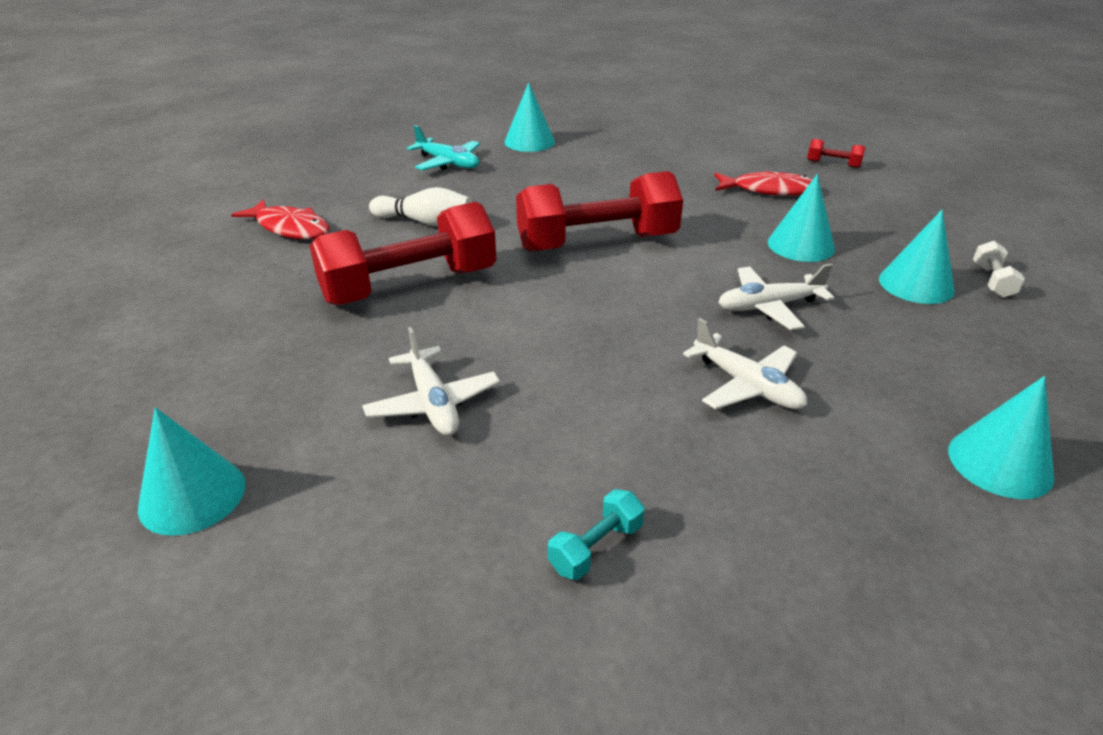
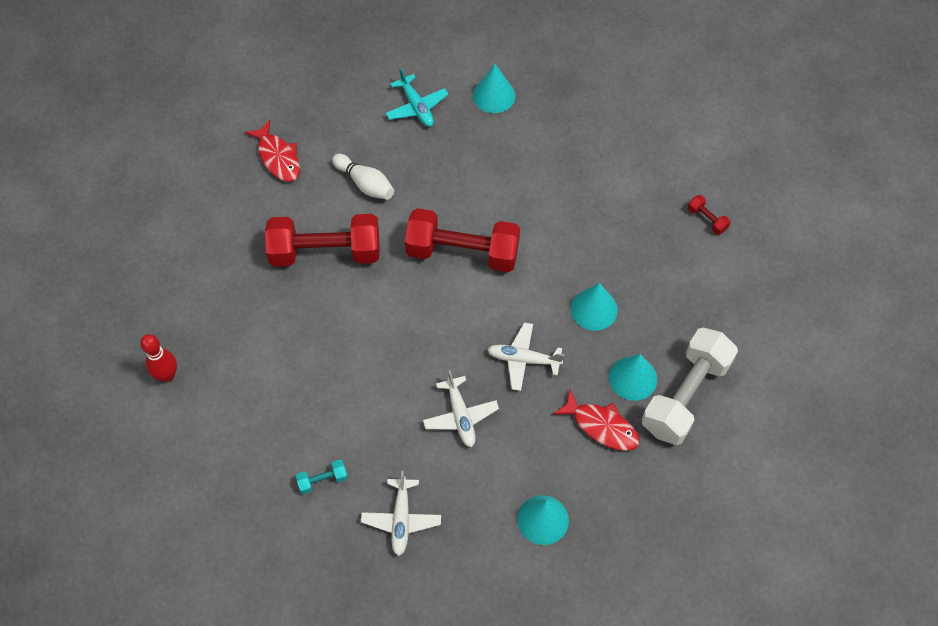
camera: 25 degrees right, 25 degrees up
turquoise cone [138,407,246,536] -> red bowling pin [140,334,177,382]
white plane [362,327,500,436] -> white plane moved to [361,471,441,556]
red fish [714,171,813,196] -> red fish moved to [553,389,640,451]
white dumbbell [973,241,1025,298] -> white dumbbell [642,328,738,445], size x2.47

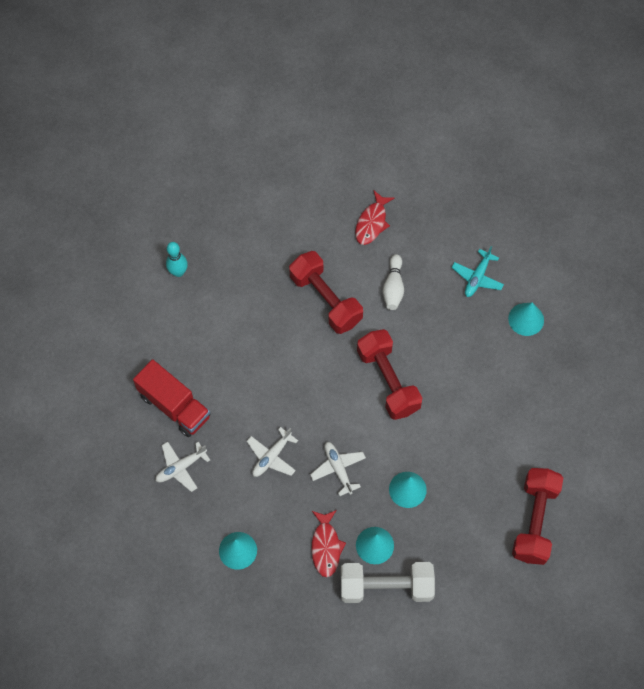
camera: 55 degrees right, 5 degrees up
red bowling pin [140,334,177,382] -> turquoise bowling pin [166,242,188,277]
turquoise dumbbell [296,460,348,494] -> red truck [133,359,210,437]
red dumbbell [688,195,731,235] -> red dumbbell [512,468,563,565], size x2.47

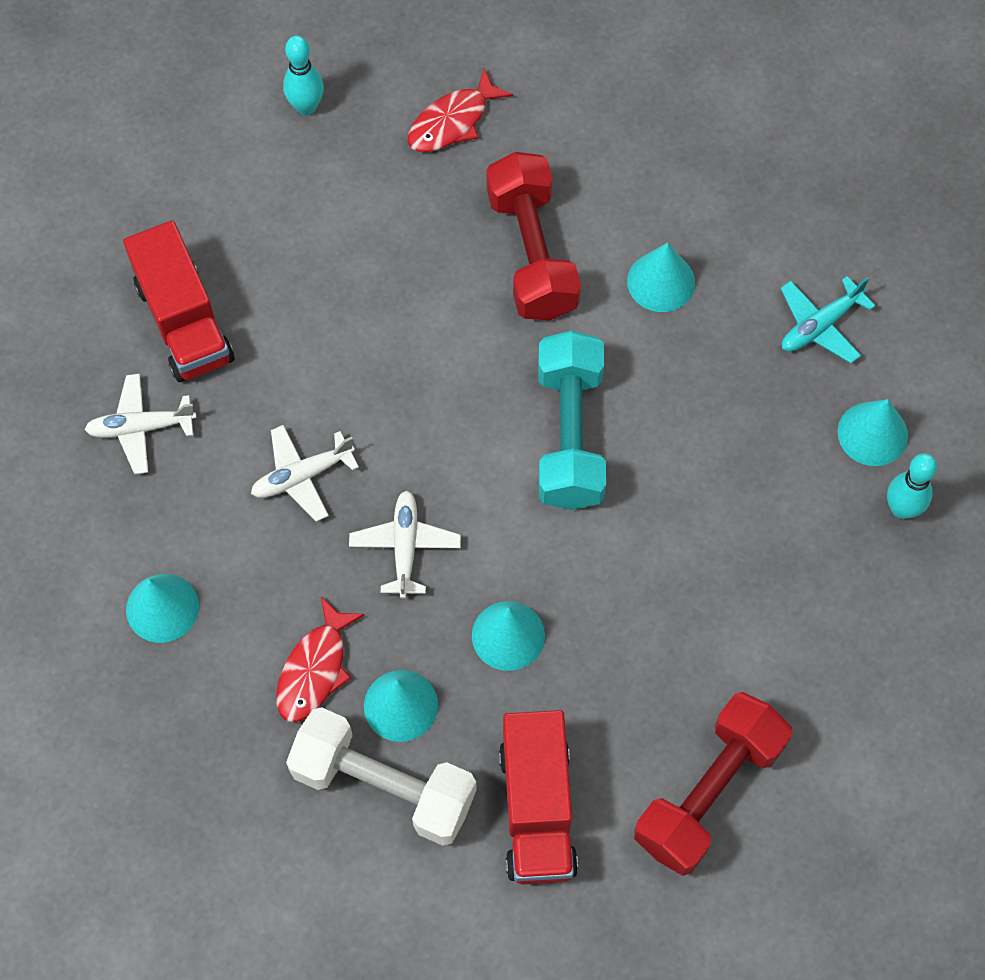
camera: 25 degrees right, 0 degrees up
red fish [355,191,395,245] -> red fish moved to [408,69,513,152]
red dumbbell [357,329,422,420] -> turquoise dumbbell [538,331,606,510]
white bowling pin [383,254,404,310] -> turquoise cone [627,243,695,312]
none -> red truck [499,710,578,884]
none -> turquoise bowling pin [887,453,937,519]

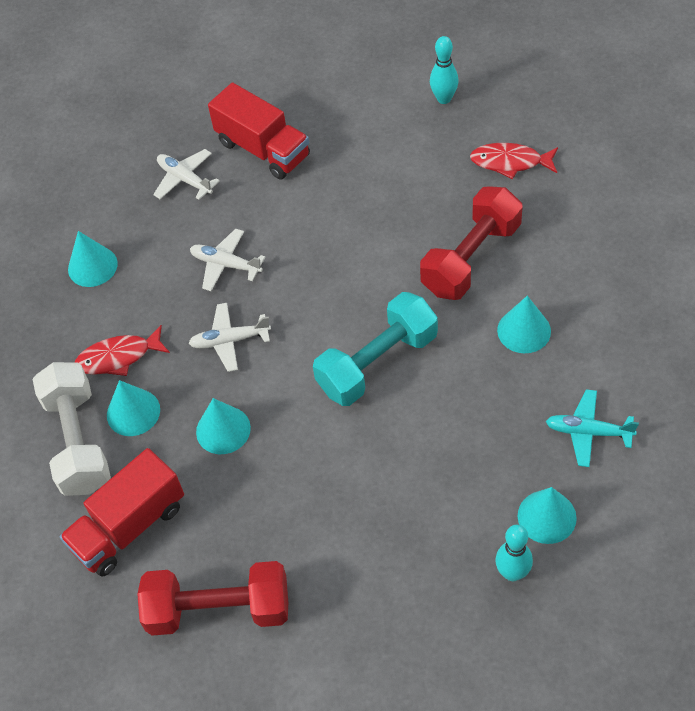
camera: 55 degrees right, 10 degrees down
red truck [123,221,234,382] -> red truck turned 75 degrees counterclockwise [208,82,310,180]
white plane [349,490,461,599] -> white plane turned 150 degrees counterclockwise [189,303,271,372]

